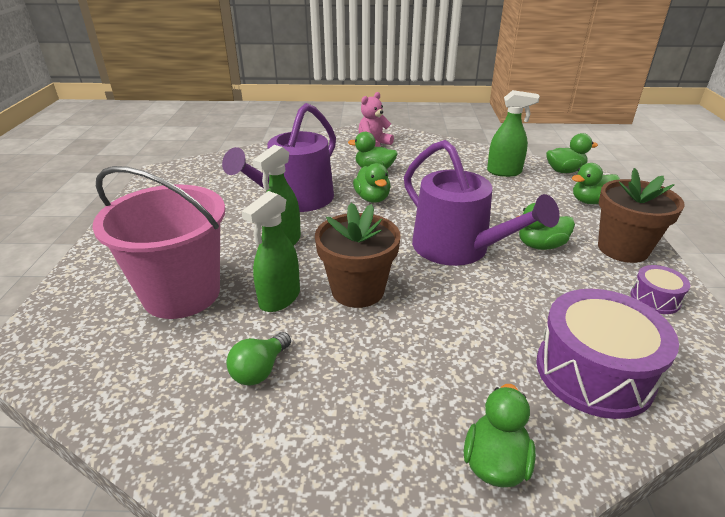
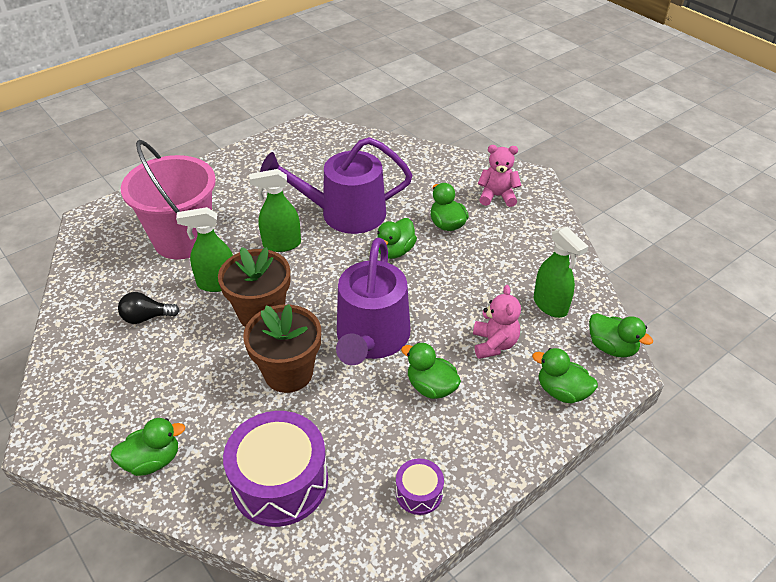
camera: 50 degrees right, 10 degrees up
green light bulb [226,332,291,386] -> black light bulb [118,292,180,324]
brown flower pot [598,168,685,263] -> brown flower pot moved to [243,304,321,393]
none -> pink teddy bear [473,285,521,359]

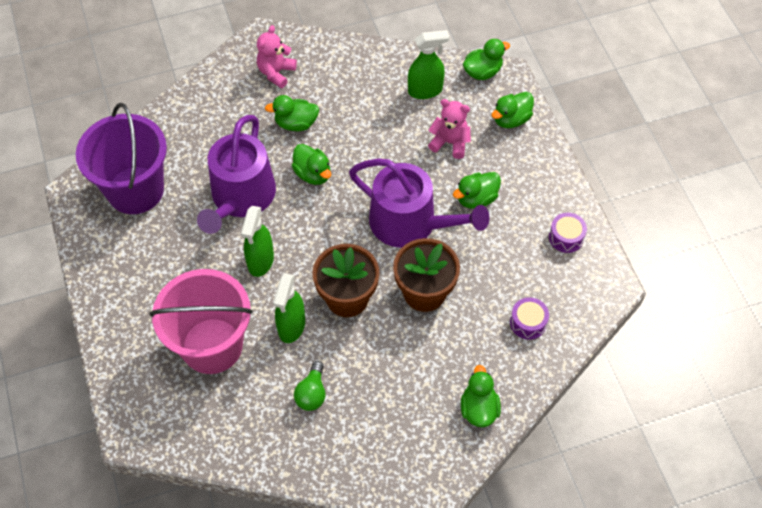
camera: 70 degrees left, 15 degrees up
black light bulb [118,292,180,324] -> green light bulb [294,361,325,411]
purple drum [223,411,328,527] -> purple drum [510,297,549,340], size x0.48
none -> purple bucket [76,103,167,214]

